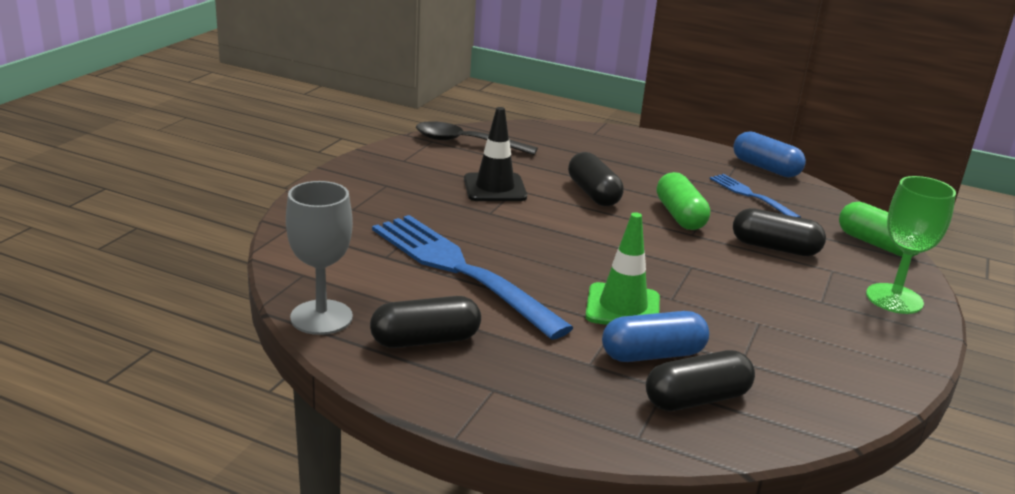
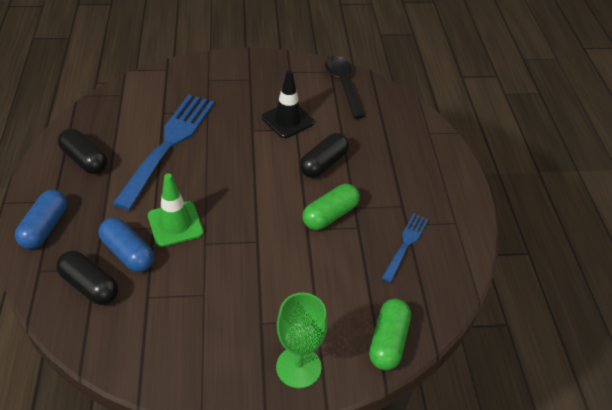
camera: 60 degrees right, 20 degrees up
grey goblet [286,181,353,335] -> none
blue capsule [733,131,806,177] -> blue capsule moved to [15,190,67,249]
black capsule [733,208,826,256] -> none

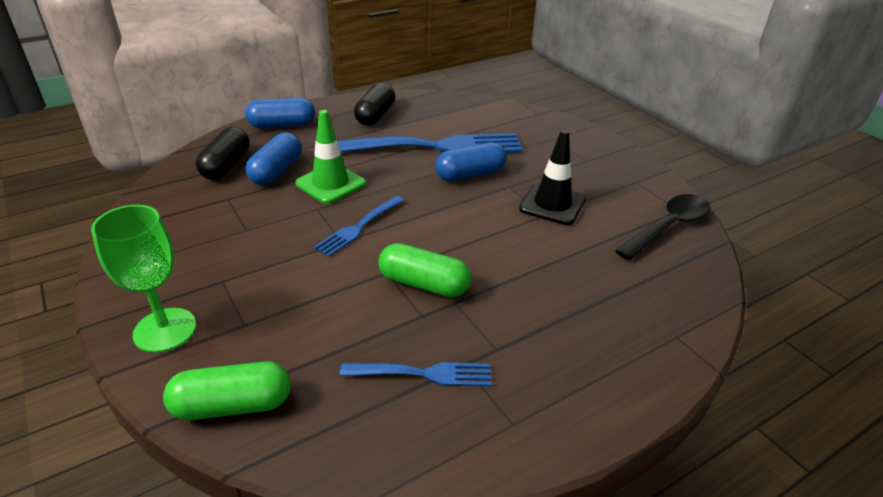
camera: 65 degrees right, 10 degrees down
black capsule [300,133,349,178] -> none
none -> blue fork [314,196,404,257]
none -> blue capsule [435,142,507,181]

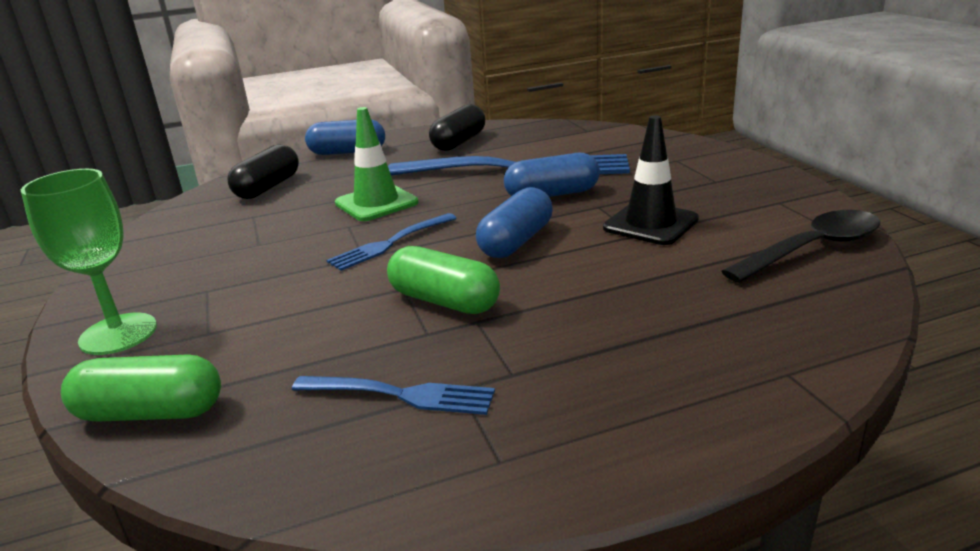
camera: 15 degrees right, 10 degrees down
blue capsule [245,132,301,185] -> blue capsule moved to [476,187,553,258]

